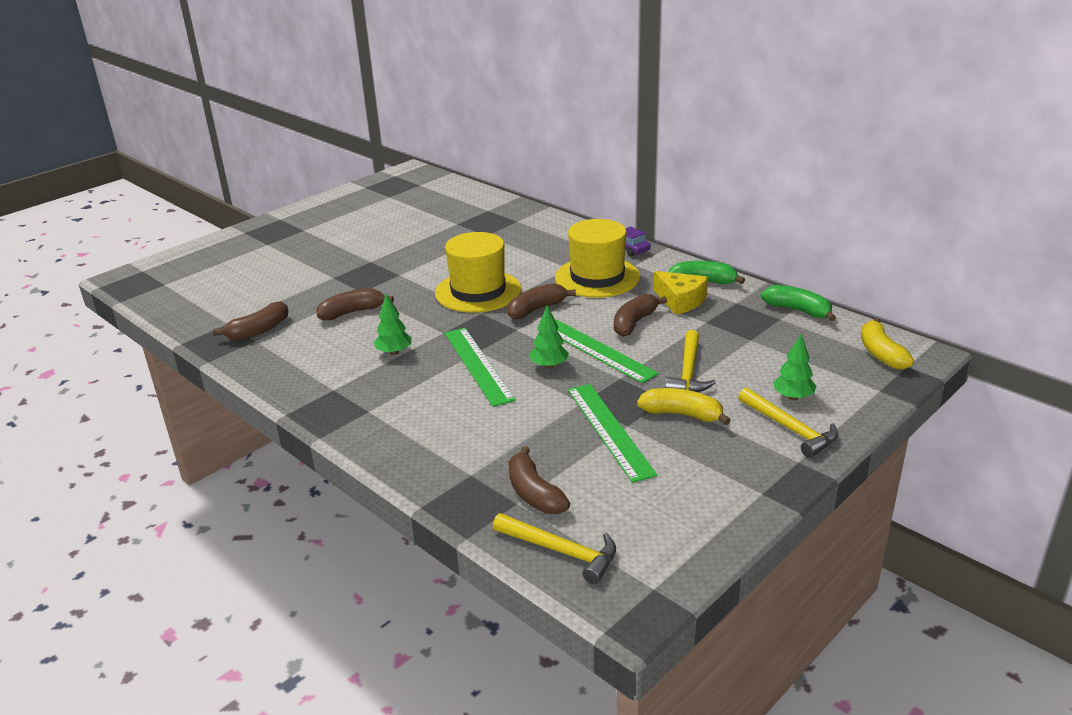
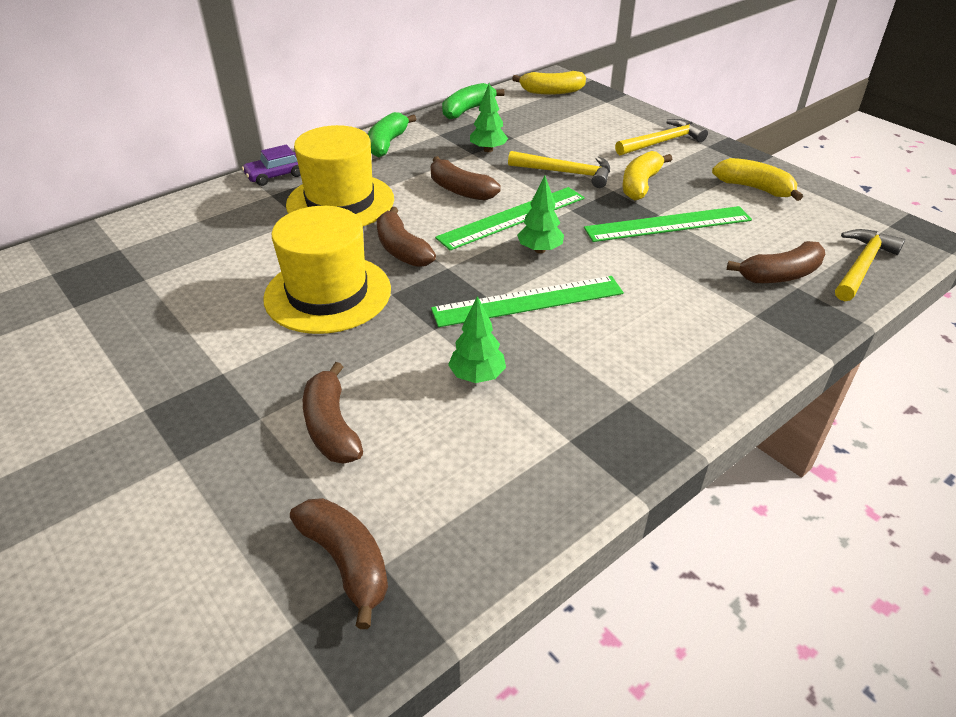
camera: 85 degrees left, 10 degrees up
yellow cheese [654,271,708,315] -> none
green tree [773,334,816,400] -> green tree moved to [470,83,508,152]
none -> yellow banana [712,158,803,201]

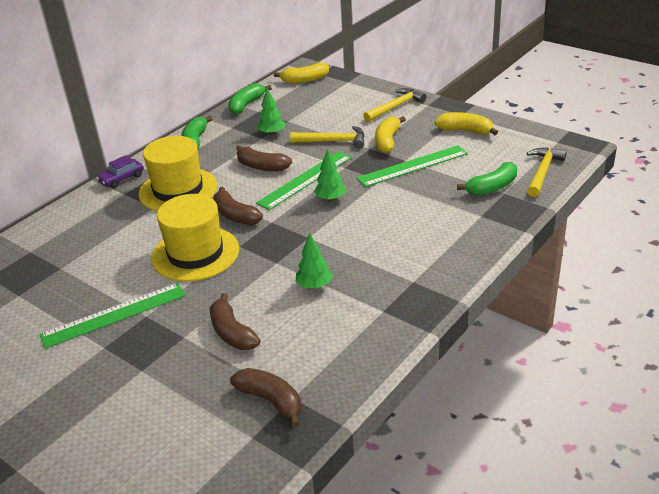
camera: 10 degrees left, 5 degrees down
green ruler [431,276,624,327] -> green ruler moved to [39,283,186,349]
brown banana [727,241,825,283] -> green banana [457,162,517,196]

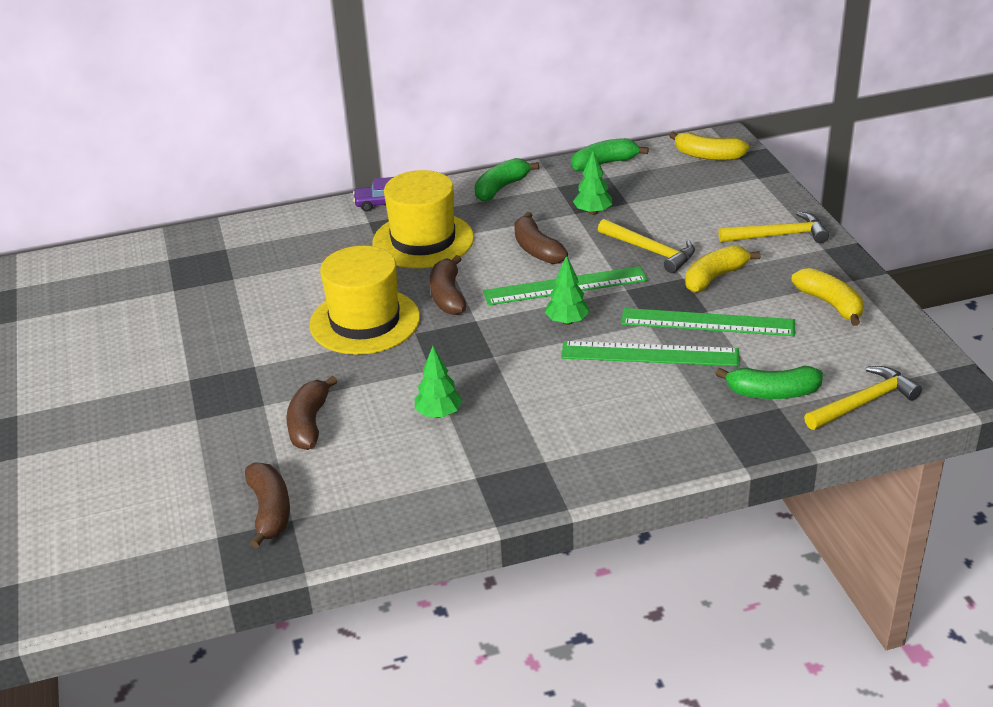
camera: 35 degrees right, 0 degrees up
green ruler [39,283,186,349] -> green ruler moved to [561,341,739,366]

